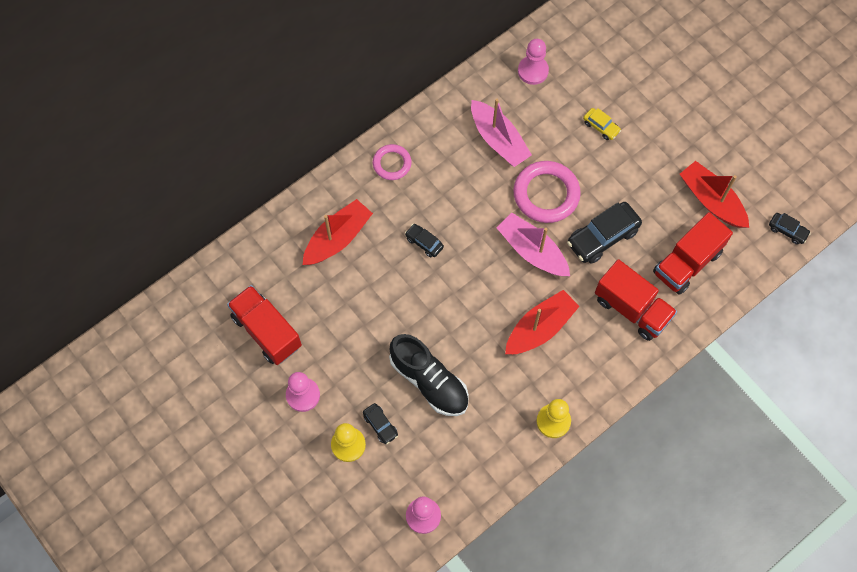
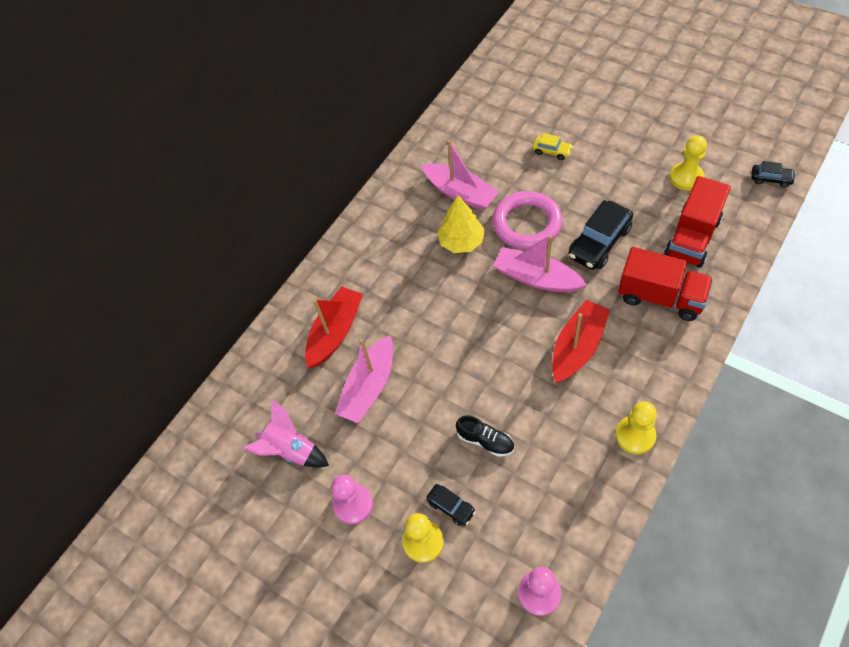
camera: 10 degrees left, 10 degrees down
red truck [227,285,302,365] -> pink rocket [243,400,329,468]
pink ring [373,144,411,180] -> none
black shoe [389,334,469,416] -> black shoe [456,415,514,457], size x0.55
black car [405,224,444,257] -> none
pink pawn [518,39,549,85] -> none
red boat [680,161,749,228] -> yellow pawn [670,135,707,190]
none -> pink boat [335,335,393,423]
none -> yellow tree [437,195,485,253]

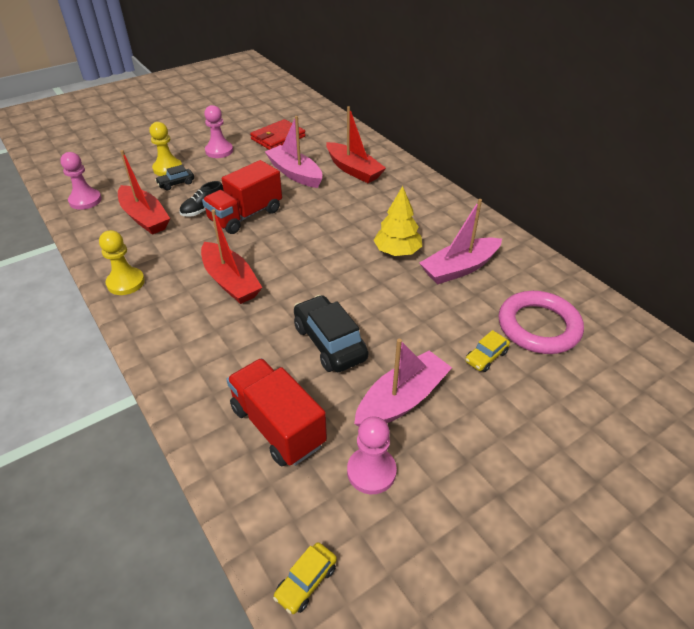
camera: 105 degrees right, 15 degrees down
pink rocket [243,400,329,468] -> red wallet [250,119,306,150]
pink ring [493,191,563,250] -> pink ring moved to [498,291,584,354]
pink boat [493,235,587,293] -> pink boat moved to [354,339,452,427]
red truck [618,247,713,321] -> red truck moved to [202,160,282,234]
yellow pawn [670,135,707,190] -> pink pawn [347,416,397,494]
black car [751,161,796,188] -> yellow car [273,542,337,614]
none -> red boat [118,150,170,235]

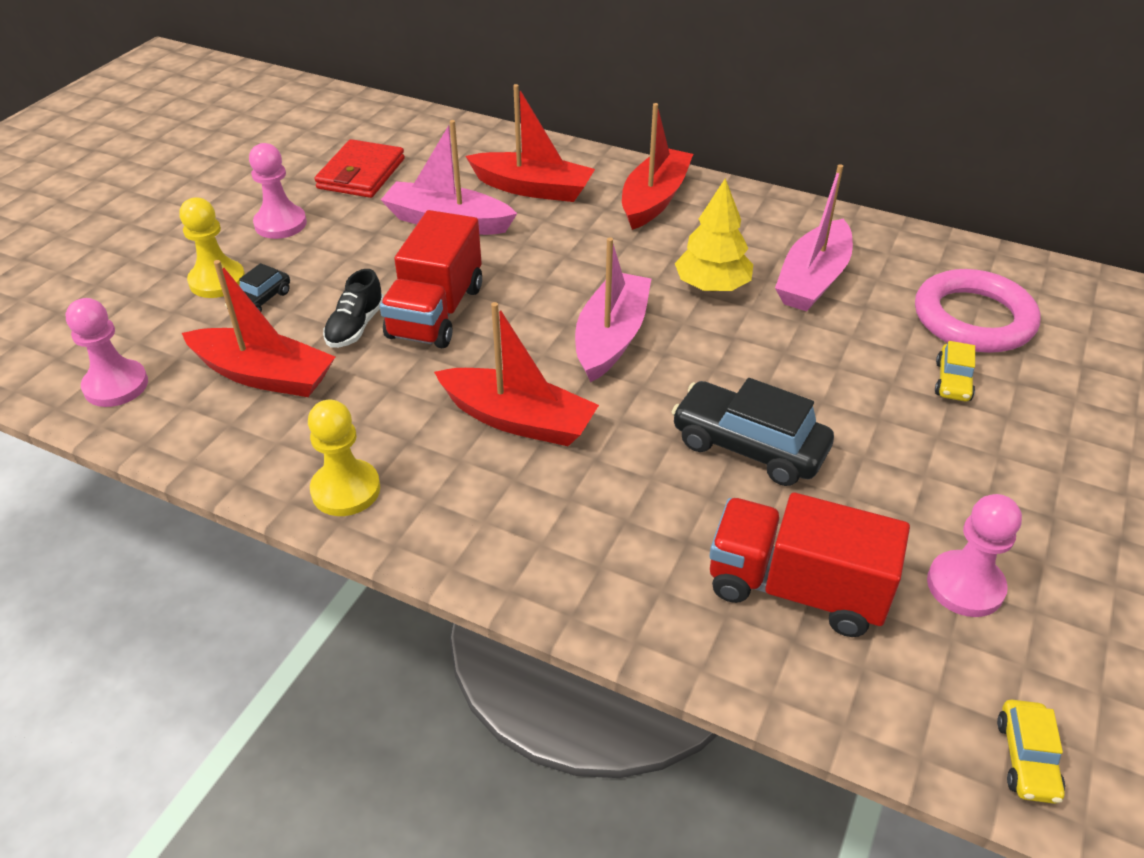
camera: 30 degrees left, 0 degrees up
pink boat [354,339,452,427] -> pink boat moved to [575,237,651,382]
none -> red boat [622,103,693,230]

